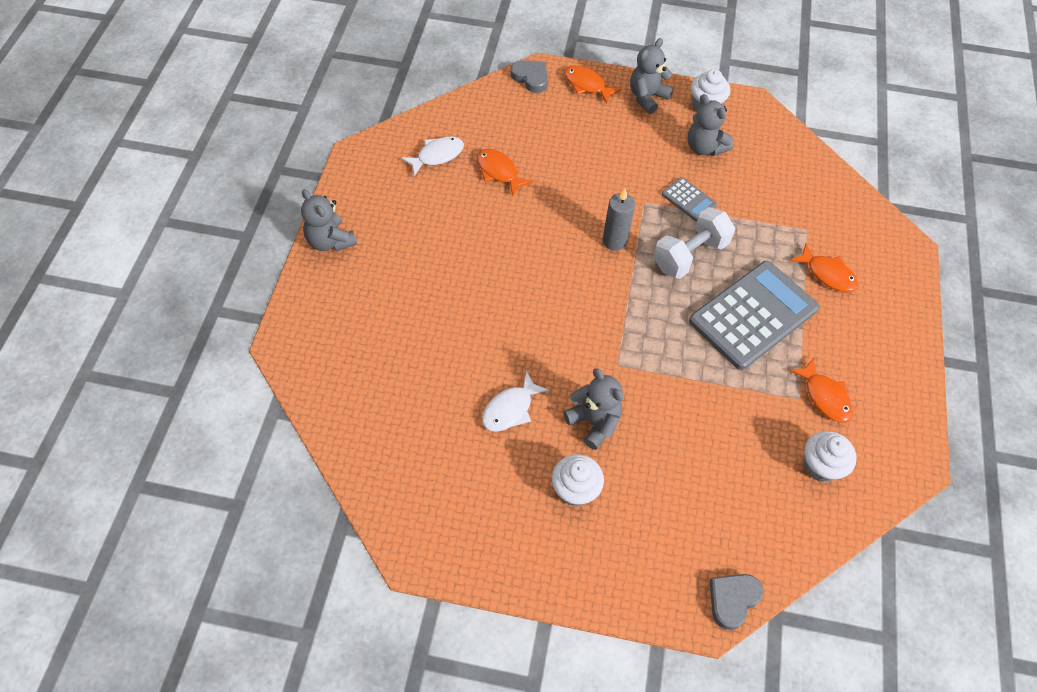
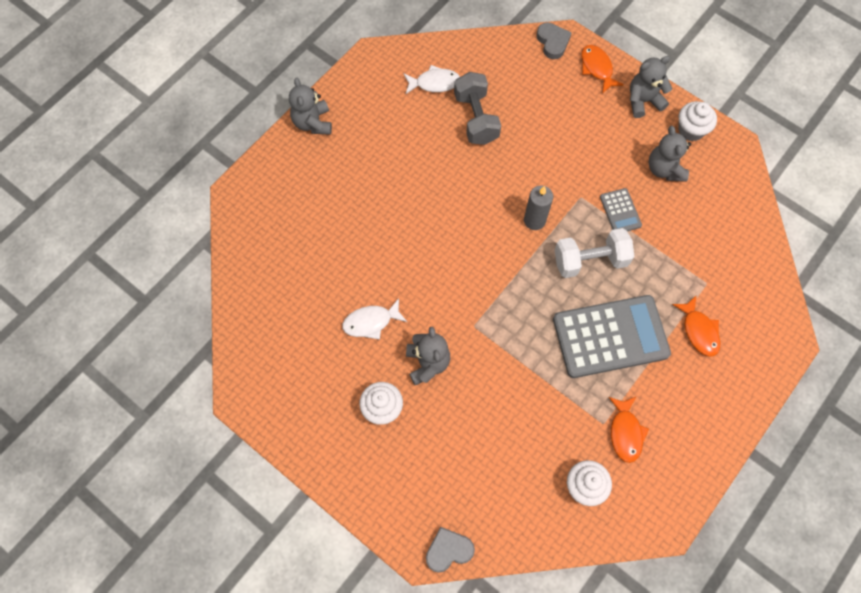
camera: 30 degrees right, 10 degrees up
orange fish [477,149,533,196] -> grey dumbbell [454,72,501,145]

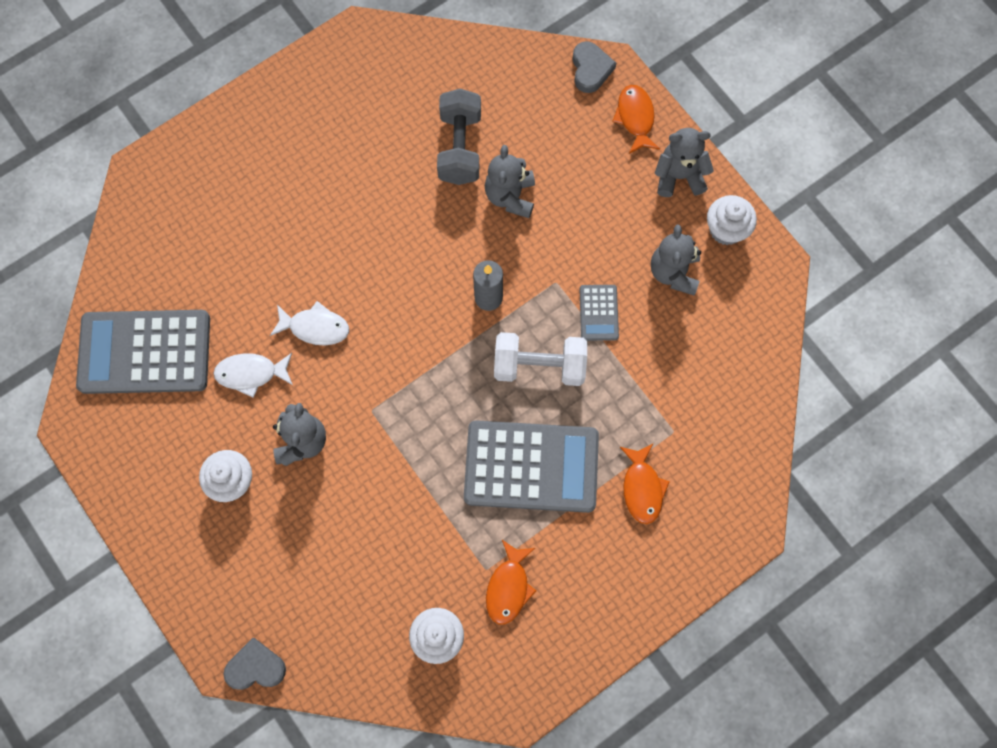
camera: 15 degrees right, 5 degrees up
grey teddy bear [289,78,332,135] -> grey teddy bear moved to [485,145,535,218]
white fish [404,65,460,94] -> white fish moved to [270,301,349,345]
none -> grey calculator [76,310,210,394]

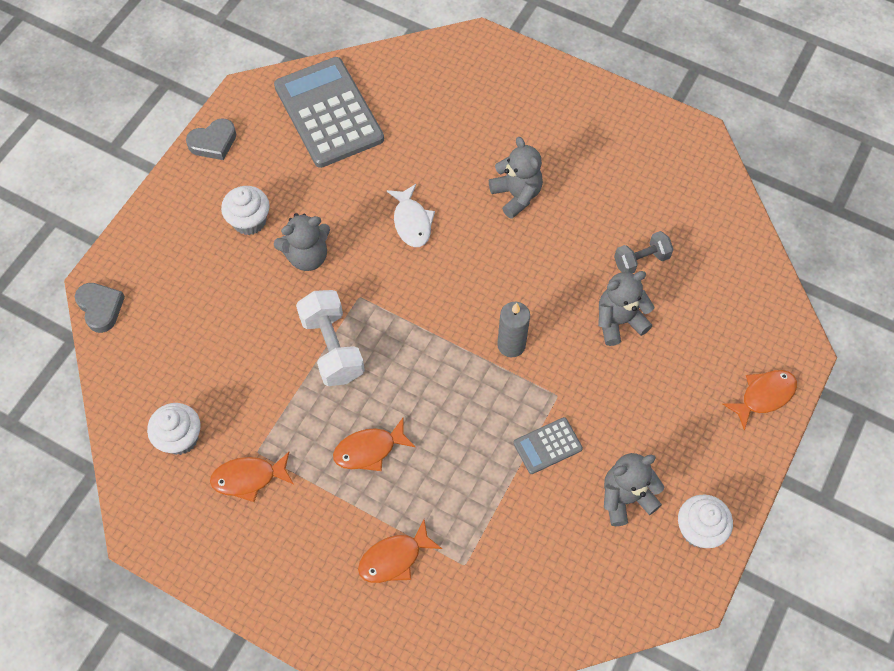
camera: 65 degrees right, 10 degrees down
white fish [213,353,293,398] -> none
grey dumbbell [437,89,481,185] -> grey dumbbell [614,231,674,273], size x0.62
grey calculator [464,420,599,513] -> orange fish [333,418,415,471]
white dumbbell [494,332,587,386] -> white dumbbell moved to [296,290,365,386]
grey heart [572,41,616,93] -> grey heart moved to [186,118,236,160]
grey teddy bear [655,128,714,197] -> grey teddy bear moved to [489,137,543,219]

